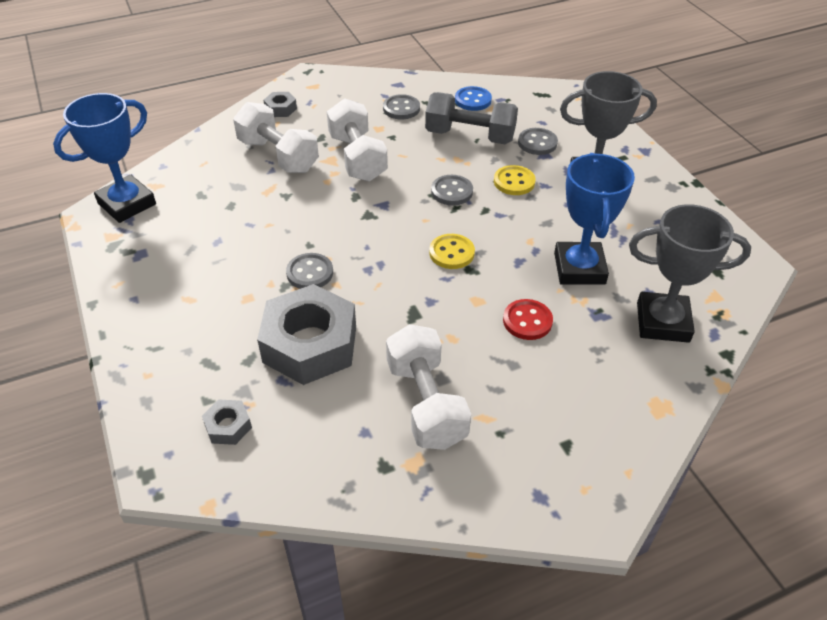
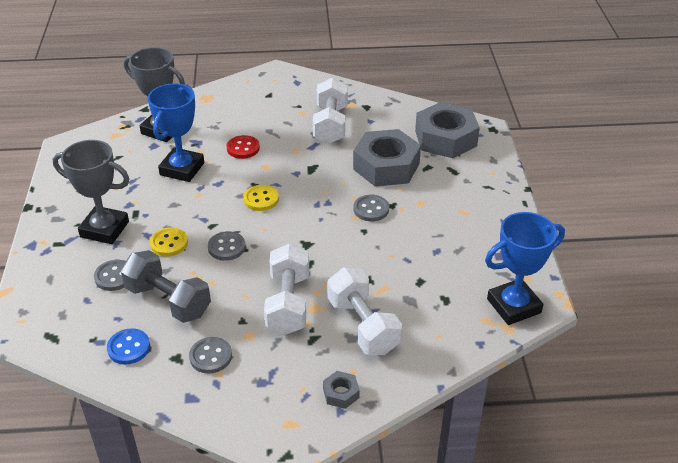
camera: 160 degrees left, 5 degrees down
grey nut [202,399,252,445] -> grey nut [415,102,480,158], size x2.32

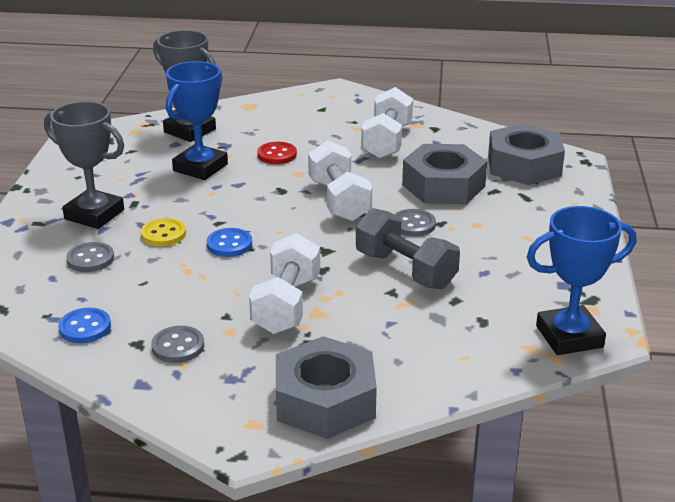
camera: 10 degrees right, 10 degrees down
grey dumbbell [121,250,211,323] -> grey dumbbell moved to [356,208,460,289]
grey button [208,231,246,261] -> blue button [207,228,252,257]
yellow button [243,185,279,211] -> none
grey nut [323,371,360,409] -> grey nut [276,336,377,439], size x2.32
white dumbbell [327,268,402,355] -> white dumbbell moved to [308,140,372,222]

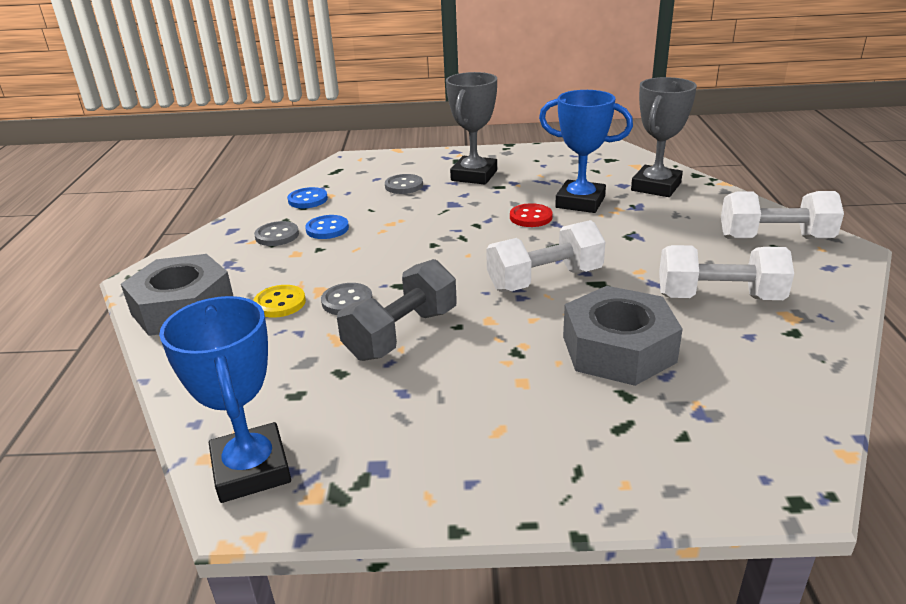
camera: 85 degrees right, 0 degrees up
yellow button [141,218,186,246] -> yellow button moved to [253,285,306,318]
blue button [207,228,252,257] -> blue button moved to [305,215,349,239]
white dumbbell [249,233,320,334] -> white dumbbell moved to [721,191,844,239]
red button [257,142,297,164] -> red button moved to [510,203,553,227]
grey button [395,209,436,236] -> grey button moved to [321,283,373,315]
grey nut [488,123,565,185] -> none

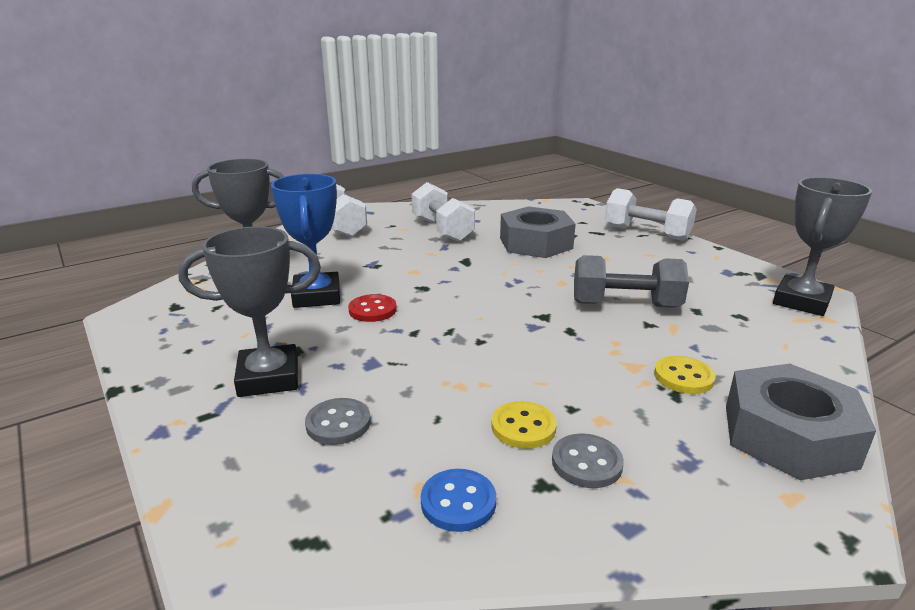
camera: 125 degrees left, 5 degrees down
blue trophy [159,296,291,503] -> grey trophy [773,177,872,316]
blue button [305,215,349,239] -> yellow button [491,401,557,449]
grey button [321,283,373,315] -> none
white dumbbell [486,220,605,292] -> white dumbbell moved to [605,188,697,241]

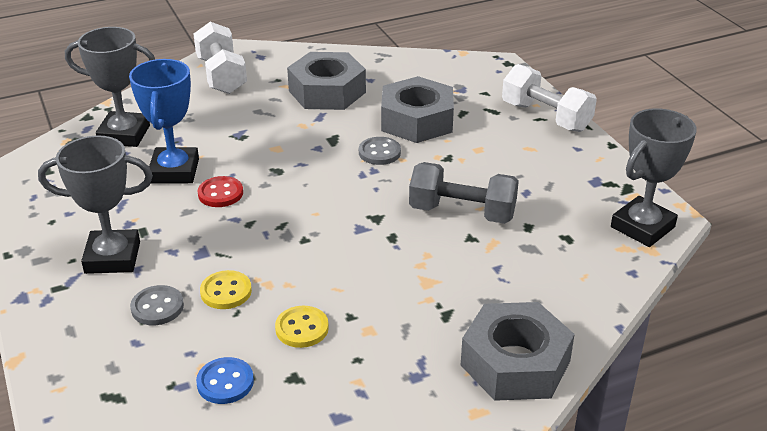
camera: 10 degrees right, 10 degrees up
white dumbbell [412,182,475,242] -> grey nut [287,52,366,110]
grey button [552,433,624,488] -> grey button moved to [359,137,401,165]
yellow button [654,356,716,394] -> yellow button moved to [200,270,252,309]

